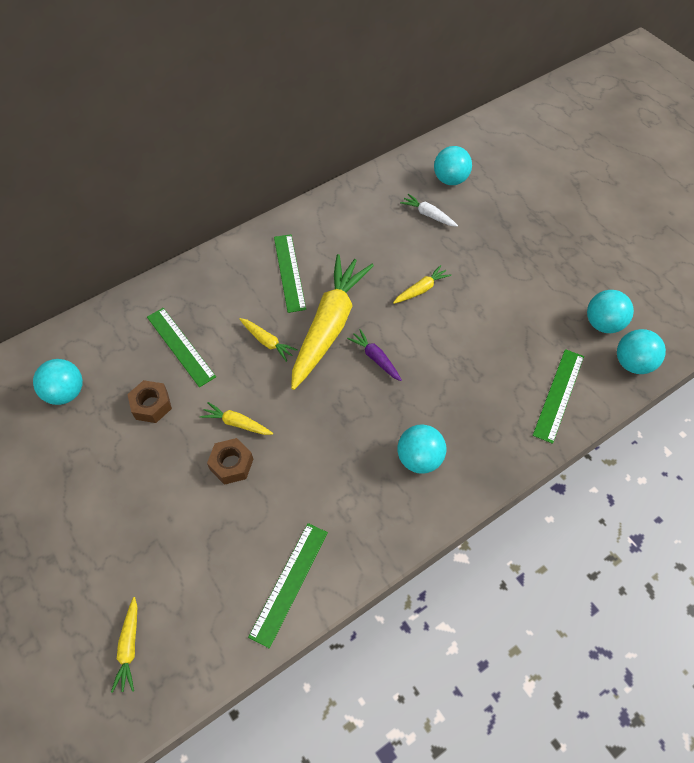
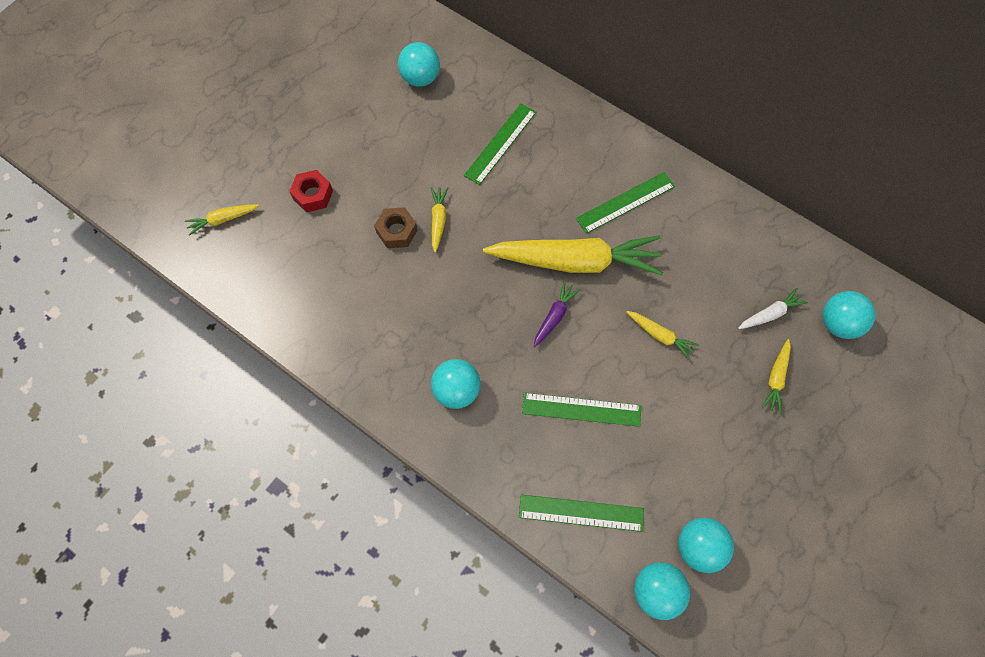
camera: 70 degrees right, 10 degrees up
brown nut [127,380,172,423] -> none
yellow carrot [240,318,298,362] -> yellow carrot moved to [762,339,791,414]
green ruler [248,523,328,648] -> green ruler moved to [522,393,641,427]
white carrot [400,194,458,227] -> white carrot turned 45 degrees clockwise [738,288,808,329]
none -> red nut [289,170,333,212]

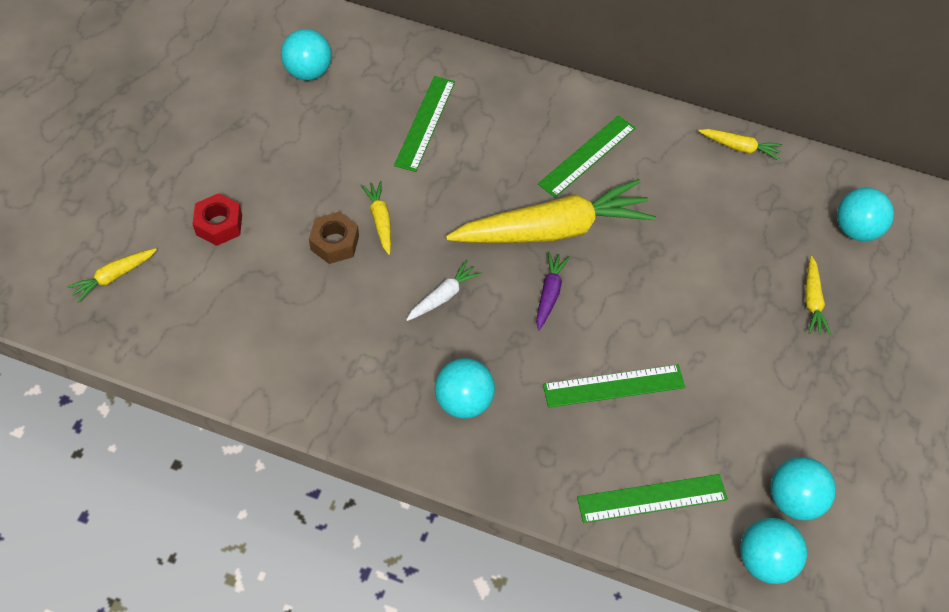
camera: 20 degrees left, 10 degrees down
yellow carrot [627,311,699,360] -> yellow carrot moved to [699,129,782,160]
white carrot [738,288,808,329] -> white carrot moved to [406,260,482,321]

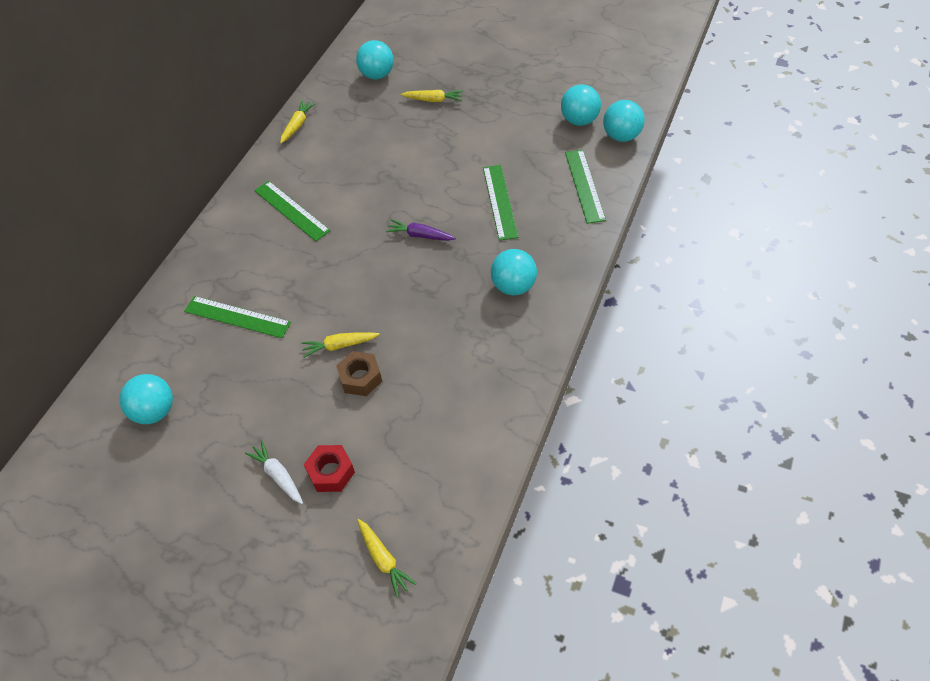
camera: 80 degrees left, 5 degrees down
white carrot [406,260,482,321] -> white carrot moved to [245,440,303,504]
yellow carrot [446,179,656,243] -> none

